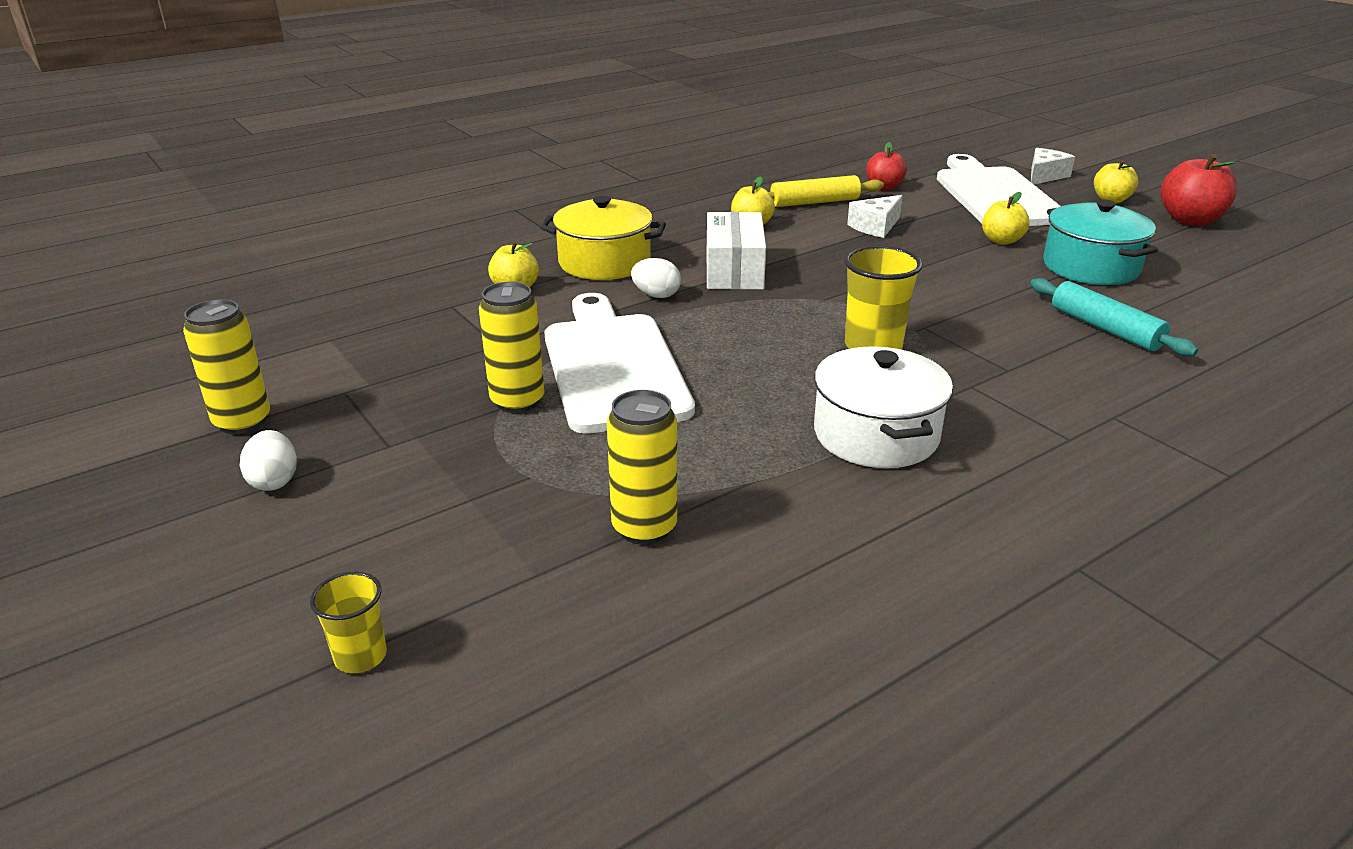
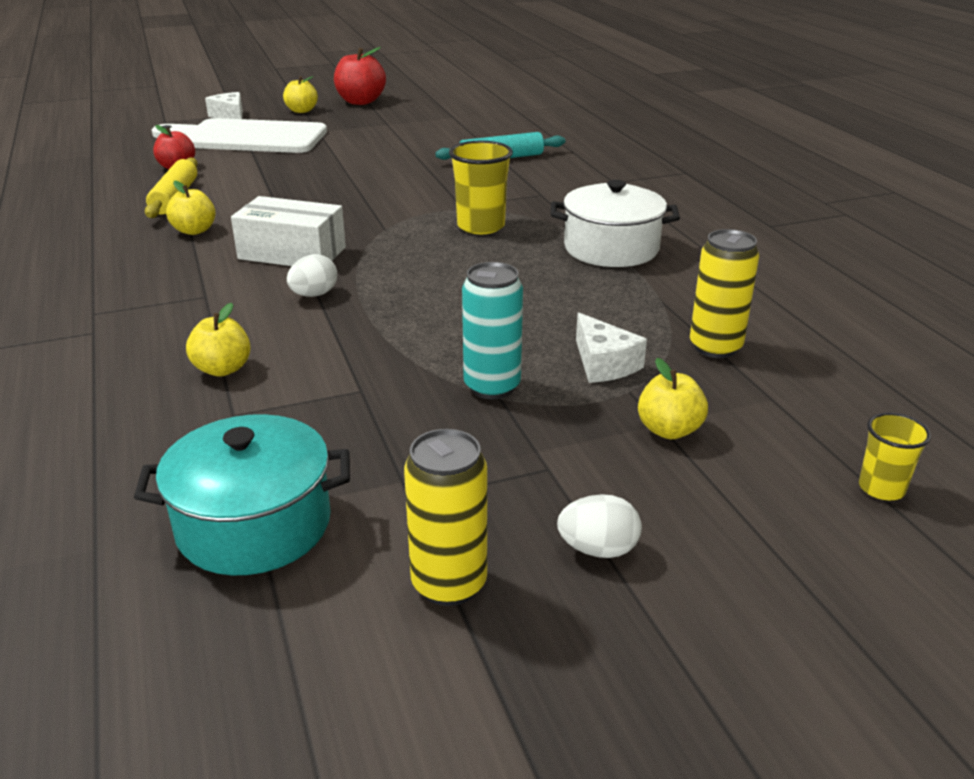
camera: 75 degrees left, 0 degrees up
yellow can [479,282,544,413] -> turquoise can [462,262,523,399]
yellow pot [540,196,666,280] -> none
white cutting board [545,293,695,434] -> none
white cheese [847,195,903,238] -> white cheese moved to [576,313,647,383]
yellow apple [982,192,1030,245] -> yellow apple moved to [638,358,708,439]
turquoise pot [1043,200,1158,285] -> turquoise pot moved to [134,414,350,575]

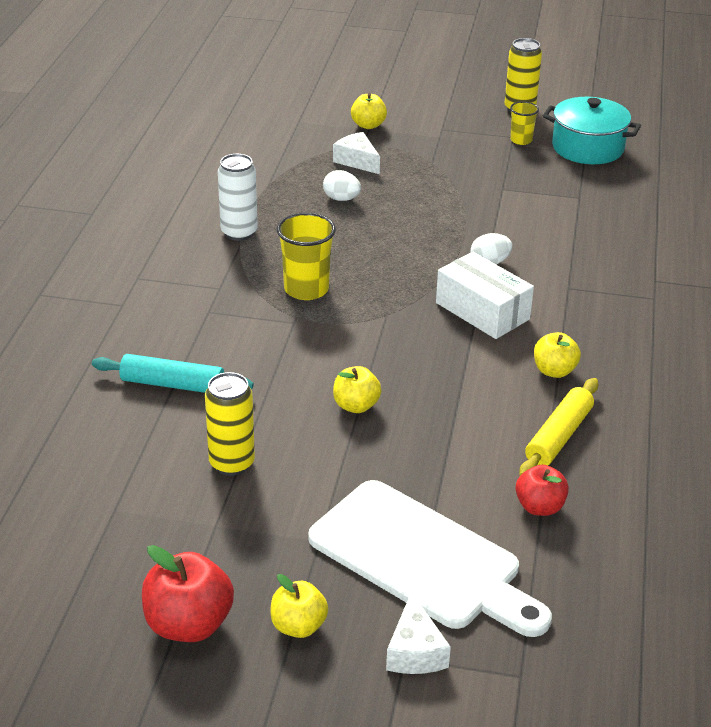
camera: 150 degrees left, 5 degrees up
yellow apple [186,303,251,376] -> yellow apple moved to [333,366,382,413]
turquoise can [462,262,523,399] -> none
white pot [551,180,680,267] -> white can [218,154,258,241]
white egg [557,494,642,558] -> white egg moved to [323,170,361,201]
white cheese [576,313,647,383] -> white cheese turned 45 degrees counterclockwise [333,132,380,174]
yellow can [690,229,759,358] -> yellow can moved to [205,372,255,476]
yellow cup [859,413,931,500] -> yellow cup moved to [510,101,539,145]

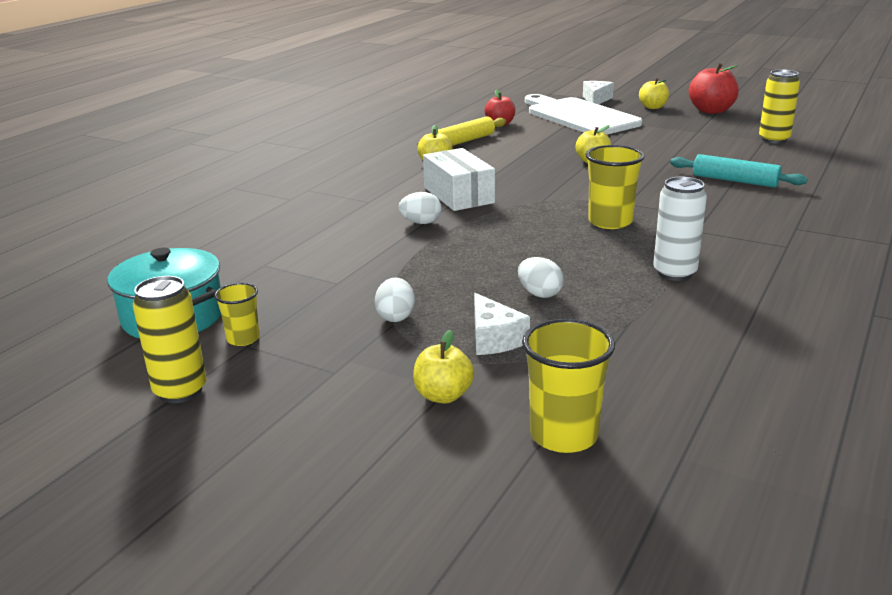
camera: 160 degrees left, 10 degrees down
yellow can [205,372,255,476] -> yellow can moved to [759,70,800,143]
none -> white egg [375,277,415,322]
none -> yellow cup [522,319,615,453]

